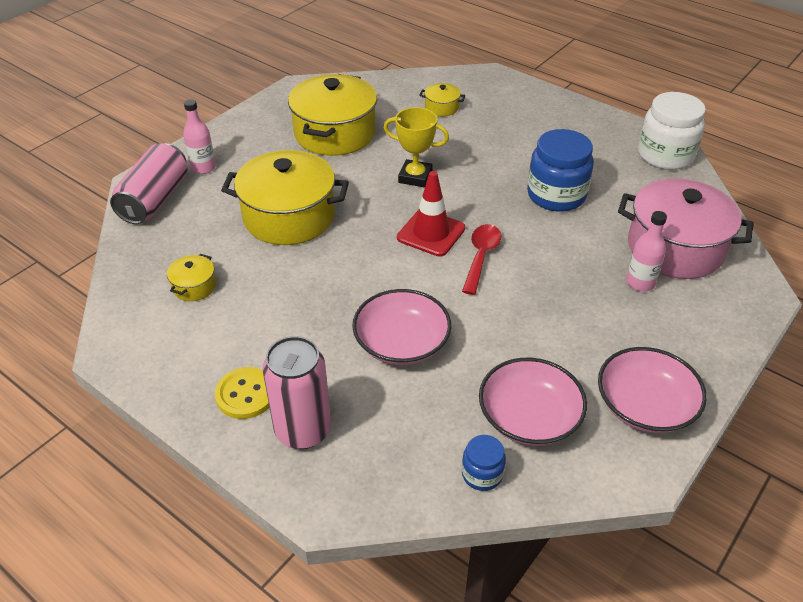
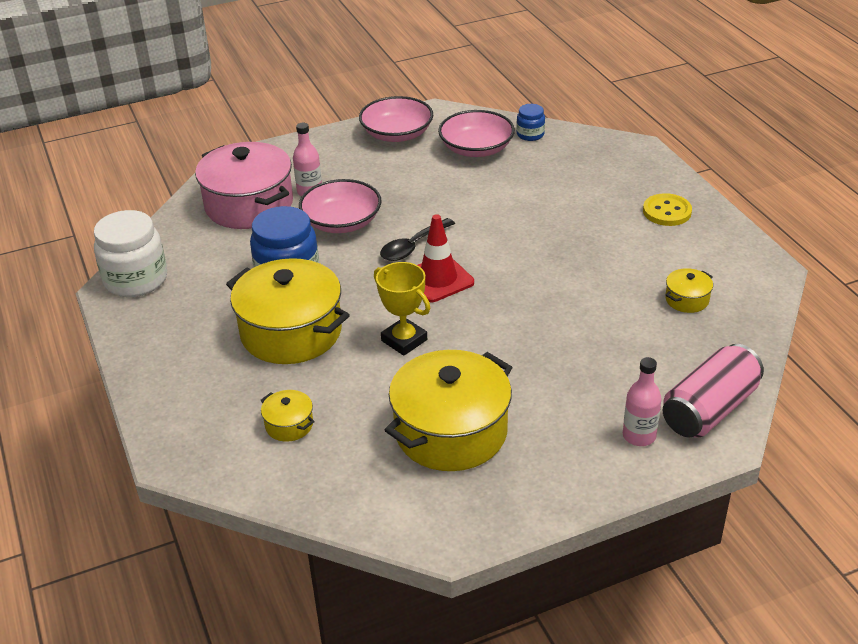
camera: 150 degrees left, 5 degrees down
yellow pot [221,150,349,245] -> yellow pot moved to [226,258,350,364]
pink can [262,336,331,449] -> none
pink bowl [352,289,451,365] -> pink bowl moved to [299,179,382,233]
red spoon [462,224,501,295] -> black spoon [380,218,455,261]

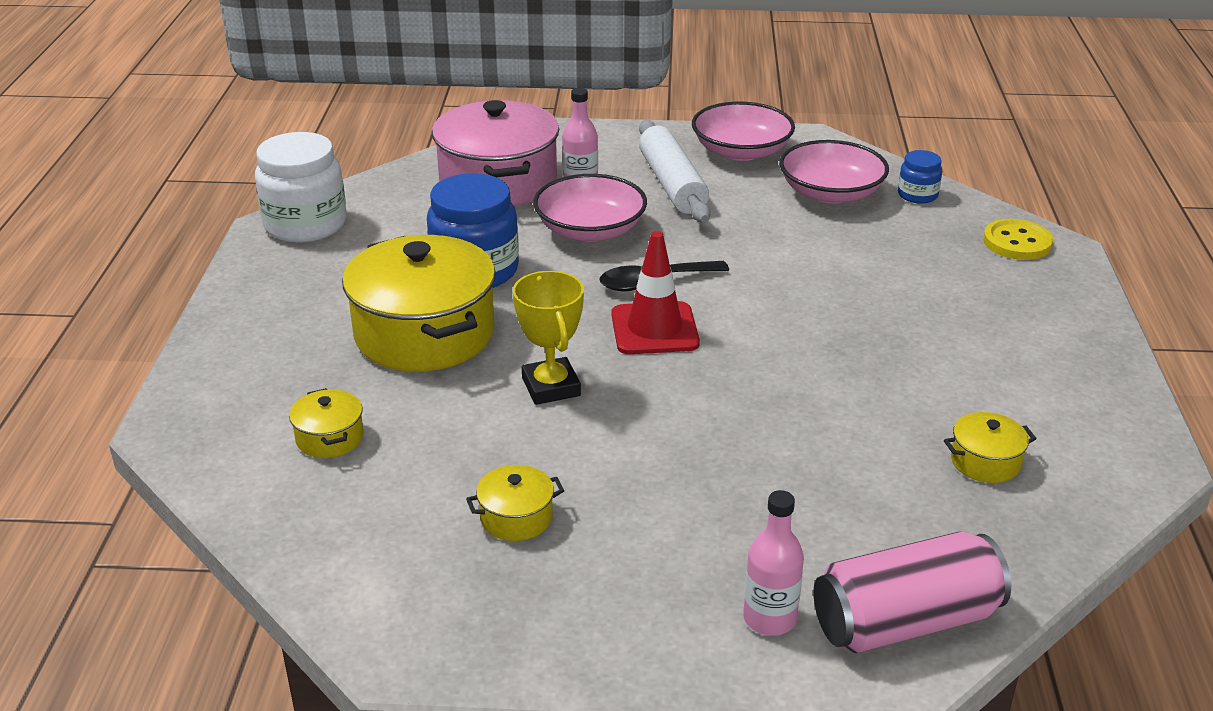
camera: 25 degrees right, 5 degrees down
yellow pot [385,350,513,471] -> yellow pot [466,465,564,541], size x0.43
yellow button [643,193,692,226] -> yellow button moved to [983,219,1053,260]
none -> white rolling pin [639,120,711,223]

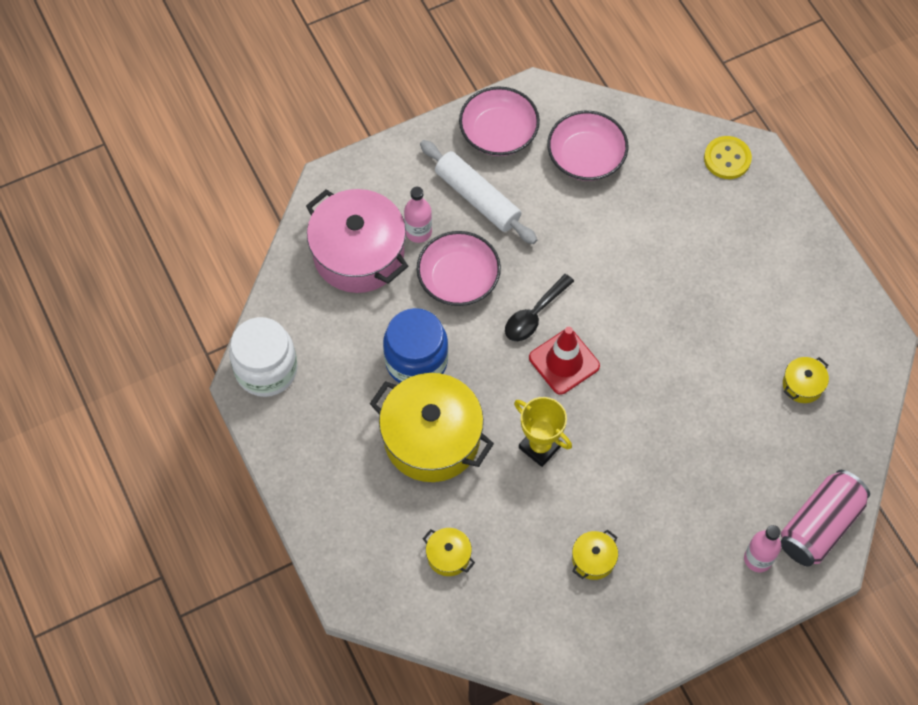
camera: 30 degrees left, 30 degrees up
blue jar [898,150,942,204] -> none

